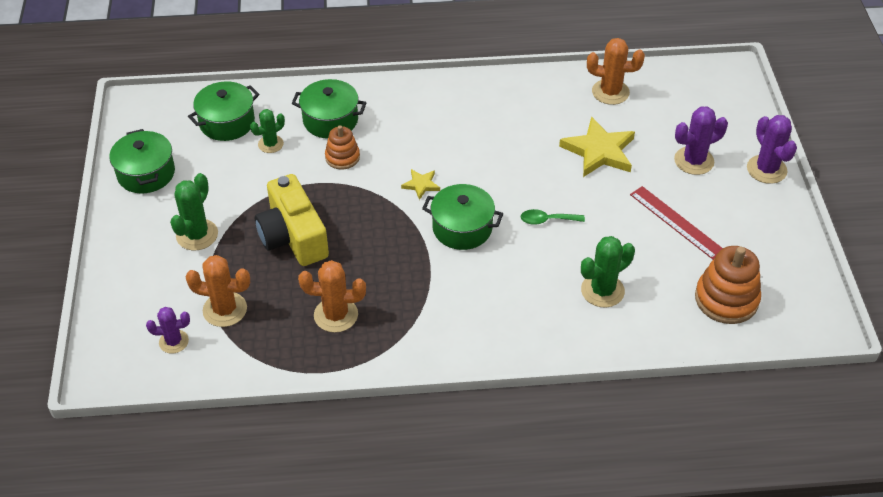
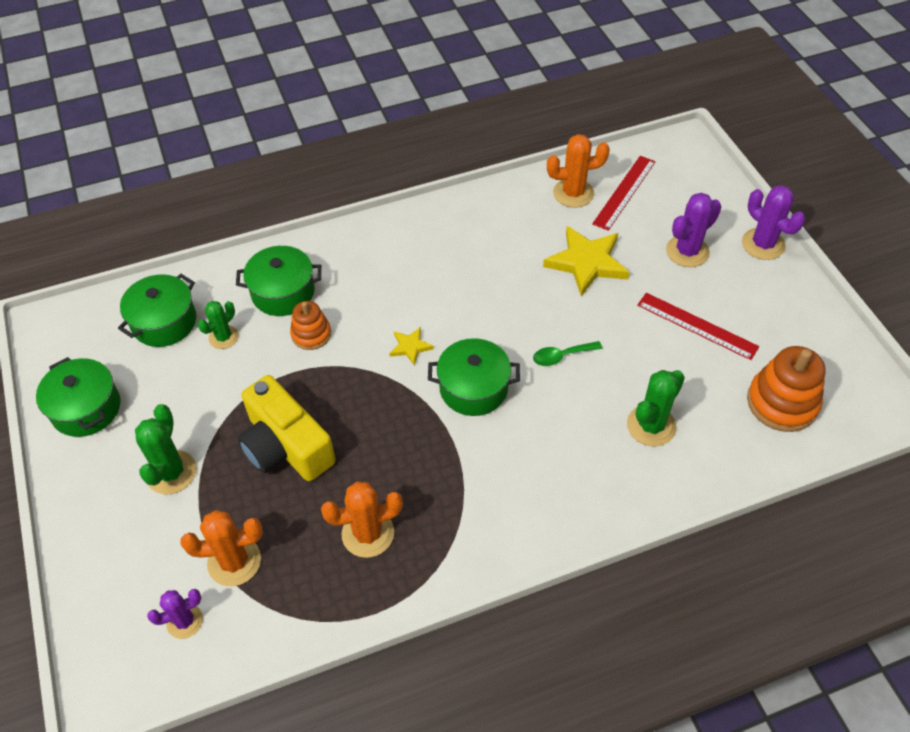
camera: 15 degrees left, 5 degrees up
none -> red ruler [592,156,656,231]

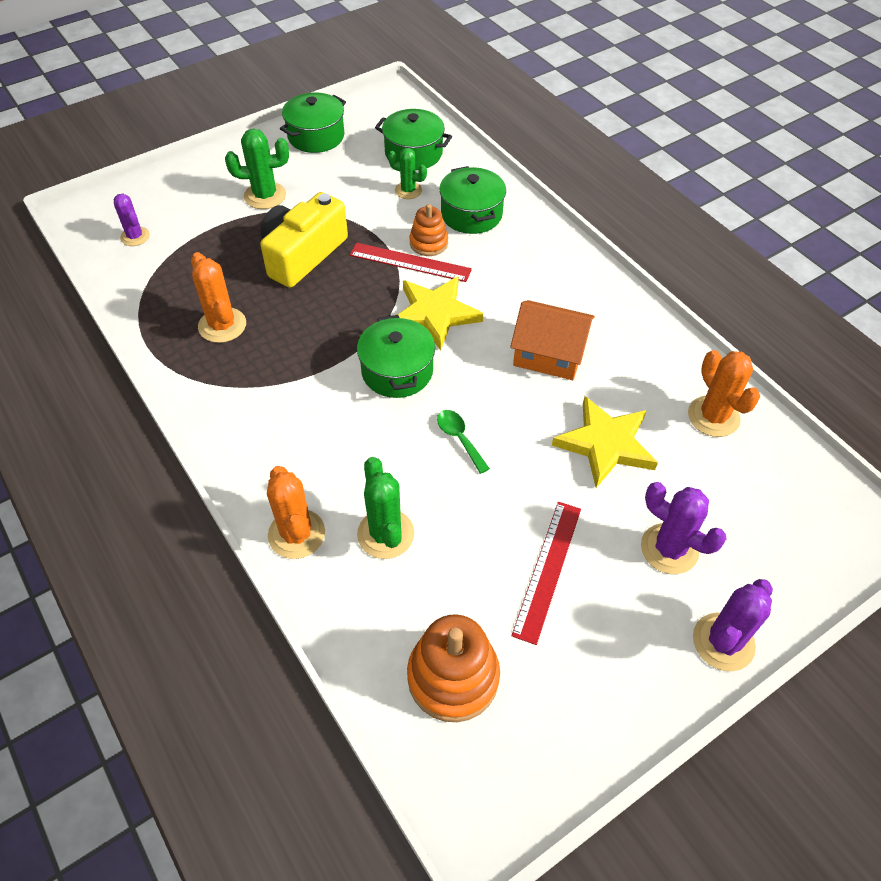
camera: 75 degrees right, 0 degrees up
orange cactus [180,510,263,586] -> orange cactus moved to [267,466,325,559]
yellow star [389,327,434,366] -> yellow star [398,276,483,351], size x2.03
red ruler [592,156,656,231] -> red ruler moved to [350,243,472,282]
green cactus [627,370,685,446] -> green cactus turned 45 degrees clockwise [357,457,414,559]
none -> orange house [510,300,595,380]

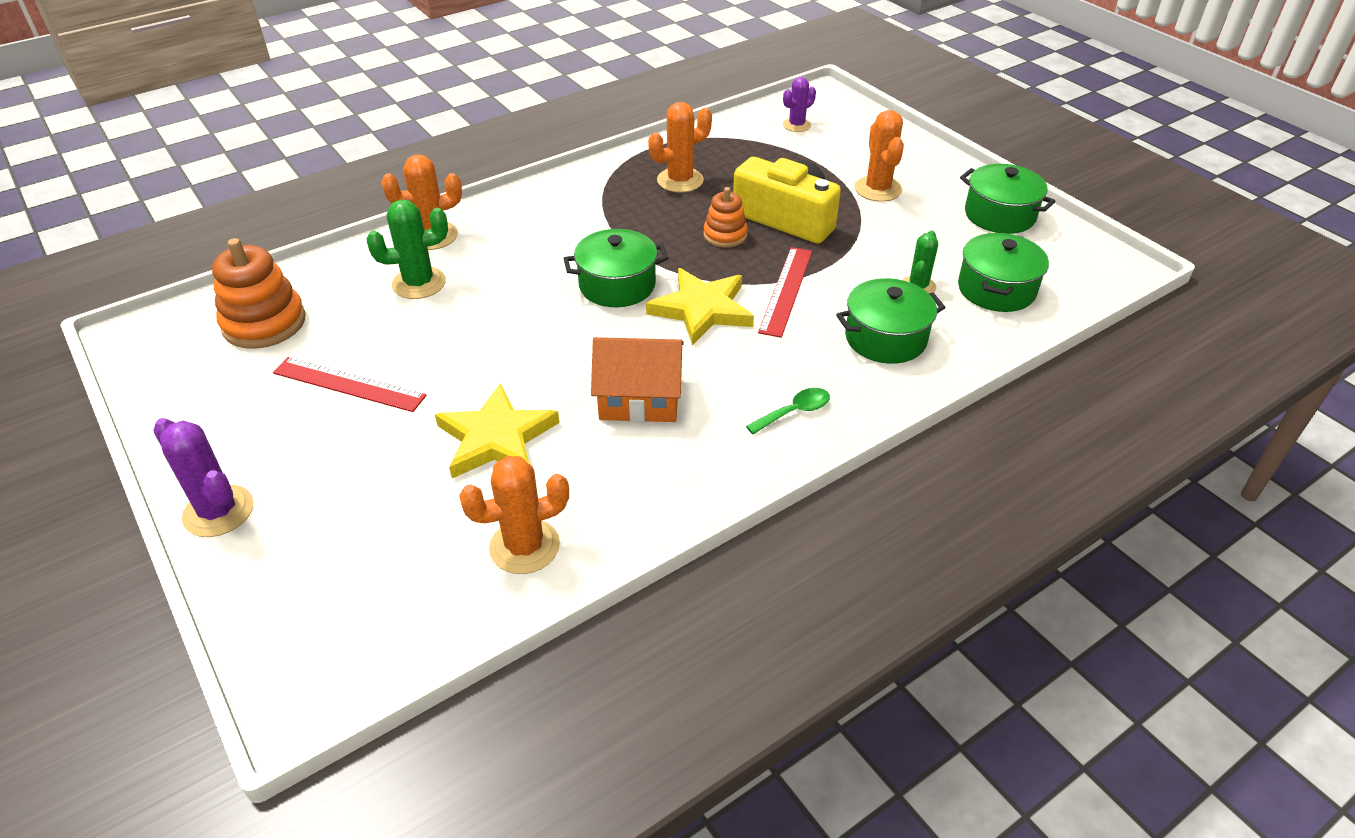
camera: 90 degrees right, 10 degrees down
green cactus [225,129,289,209] -> orange cactus [854,110,904,202]
orange stacking toy [409,204,448,256] -> orange stacking toy moved to [703,187,748,248]
green spoon [437,410,490,474] -> green spoon moved to [746,388,830,434]
orange house [510,300,595,380] -> orange house turned 75 degrees clockwise [591,337,684,422]
purple cactus [641,482,727,574] -> none

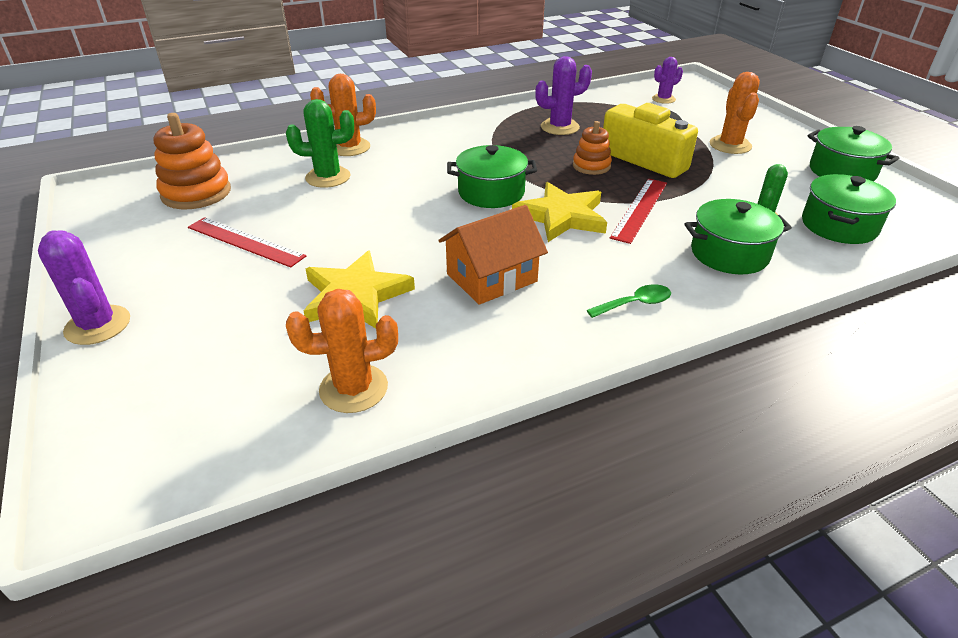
camera: 10 degrees right, 5 degrees down
orange house [591,337,684,422] -> orange house turned 45 degrees counterclockwise [438,205,548,305]
orange cactus [648,102,712,193] -> purple cactus [535,56,592,135]

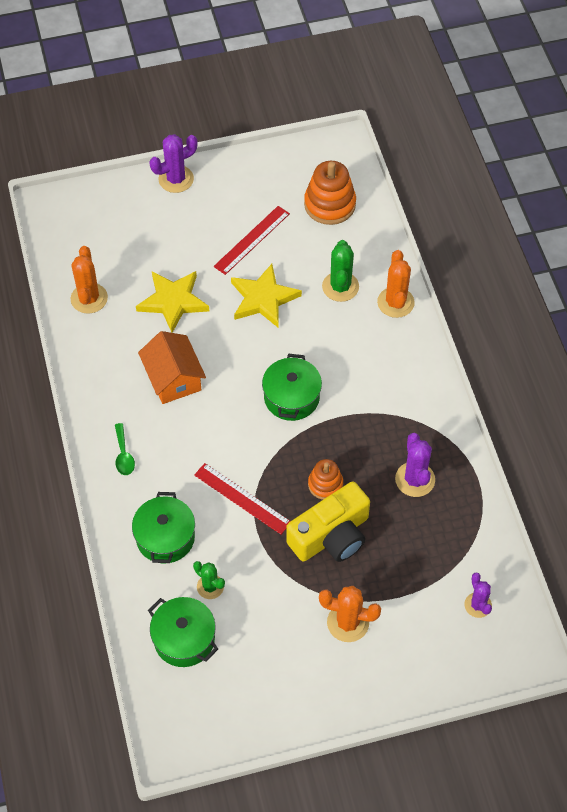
camera: 100 degrees right, 20 degrees up
yellow star [512,182,607,242] -> yellow star moved to [231,264,302,328]
green pot [808,126,899,182] -> none

